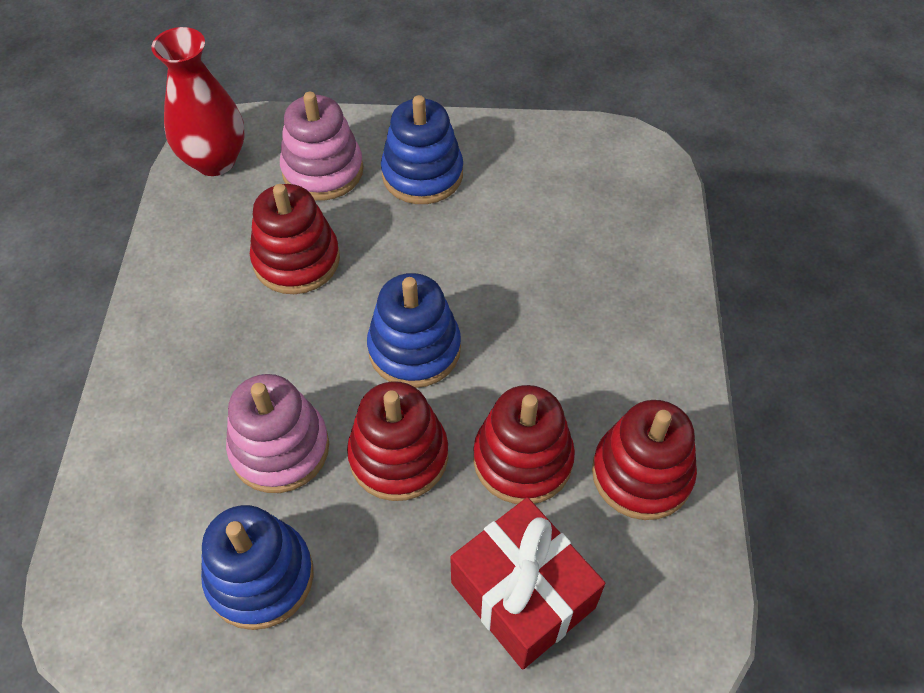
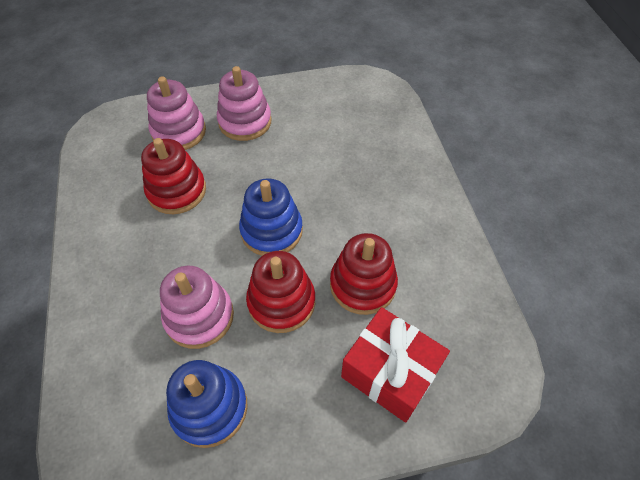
camera: 15 degrees left, 0 degrees up
red vase [152,27,245,176] -> none
blue stacking toy [381,95,463,204] -> pink stacking toy [217,66,272,141]
red stacking toy [592,400,697,520] -> none

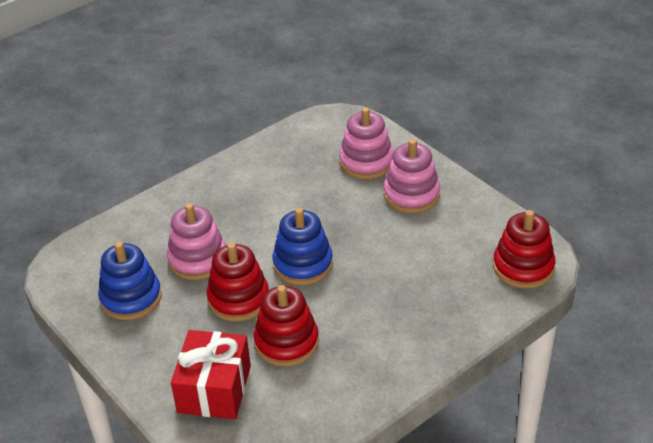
camera: 65 degrees right, 15 degrees down
red stacking toy [141,138,206,214] -> red stacking toy moved to [493,210,556,289]

